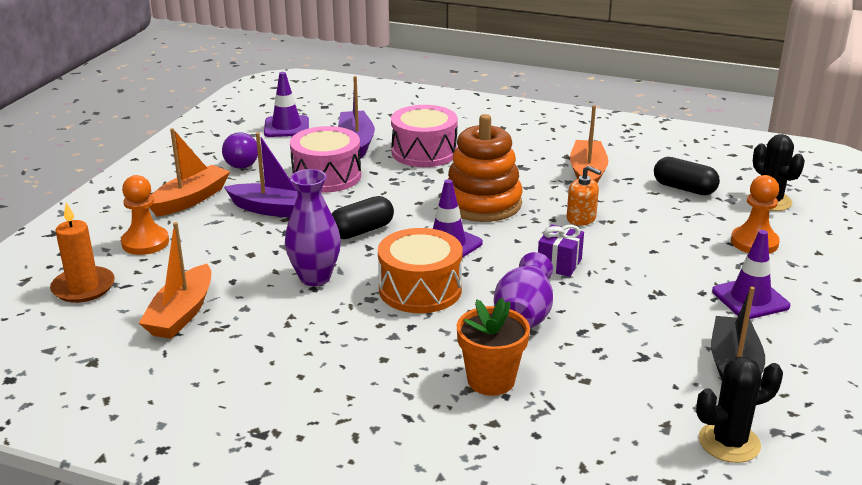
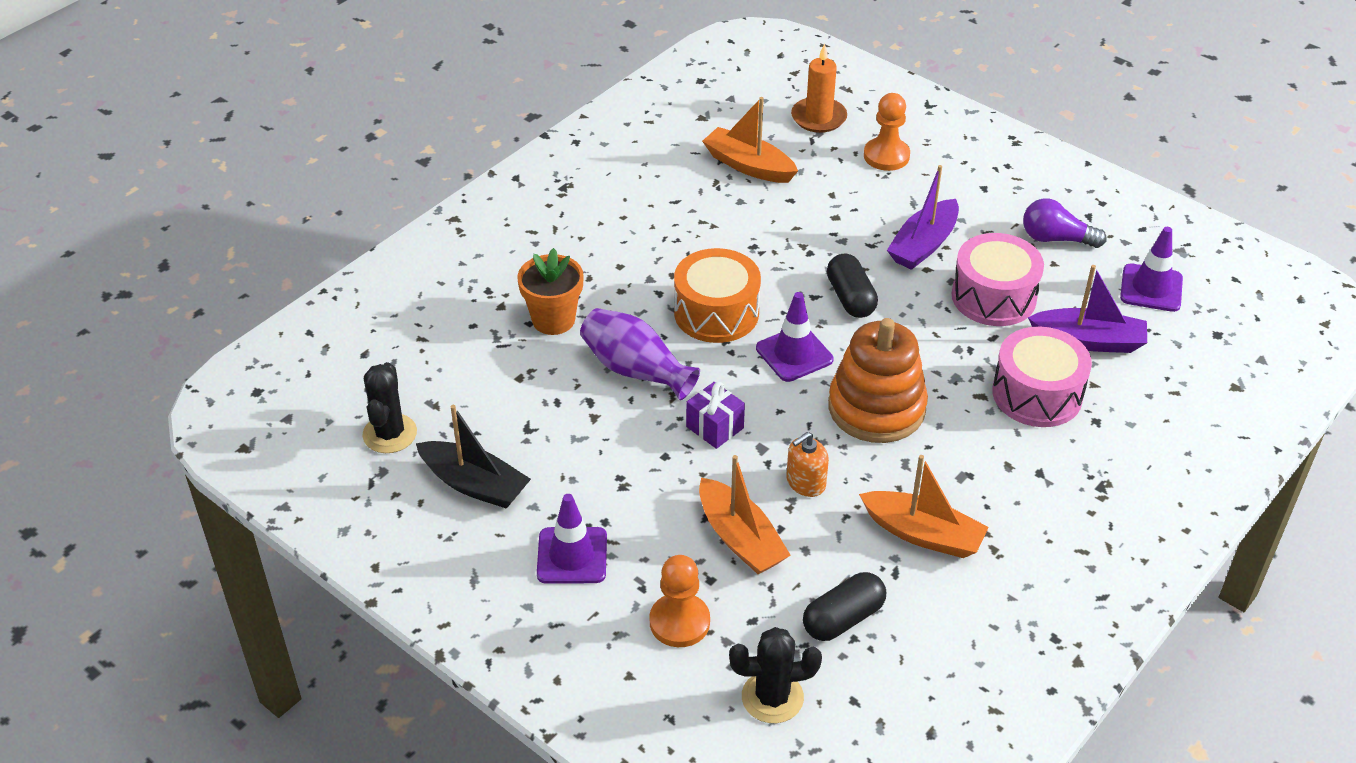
camera: 110 degrees right, 15 degrees up
orange boat [149,128,230,217] -> orange boat moved to [699,455,791,574]
purple vase [285,169,341,286] -> none

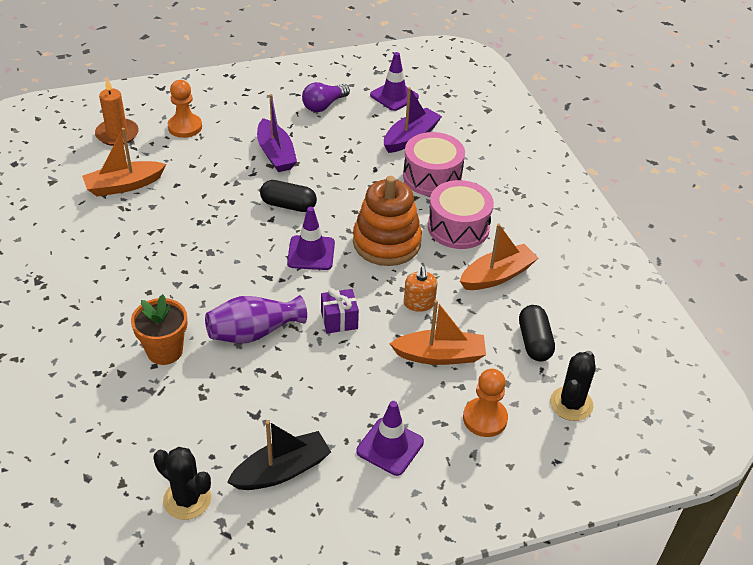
camera: 60 degrees left, 0 degrees up
orange drum [674,248,761,343] -> none
pink drum [951,233,1044,326] -> pink drum moved to [428,180,494,249]

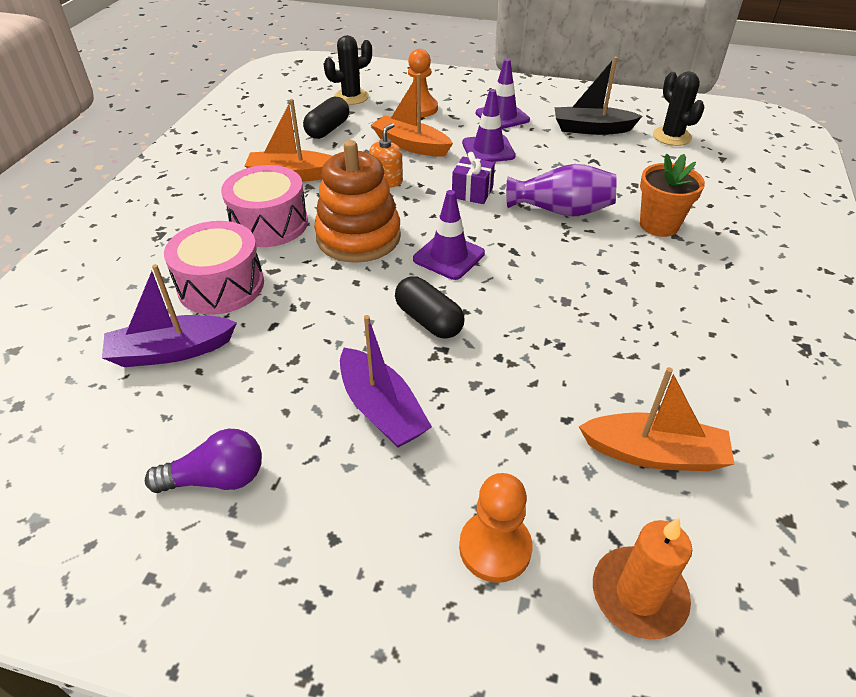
camera: 145 degrees left, 0 degrees up
purple boat [257,94,297,172] -> purple boat turned 135 degrees clockwise [340,315,432,448]
purple traffic cone [370,52,419,111] -> purple traffic cone moved to [462,89,516,162]

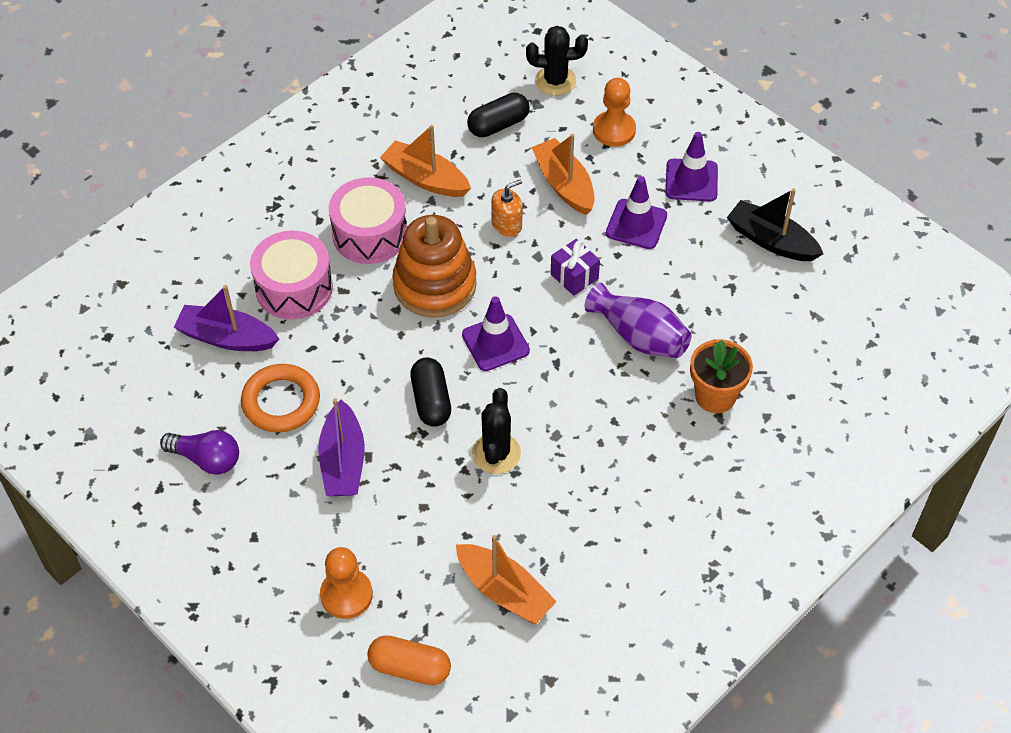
camera: 30 degrees right, 10 degrees up
orange candle [593,518,692,639] -> orange capsule [367,635,451,685]
black cactus [653,71,705,146] -> black cactus moved to [472,388,521,474]
none -> orange ring [241,364,320,432]

